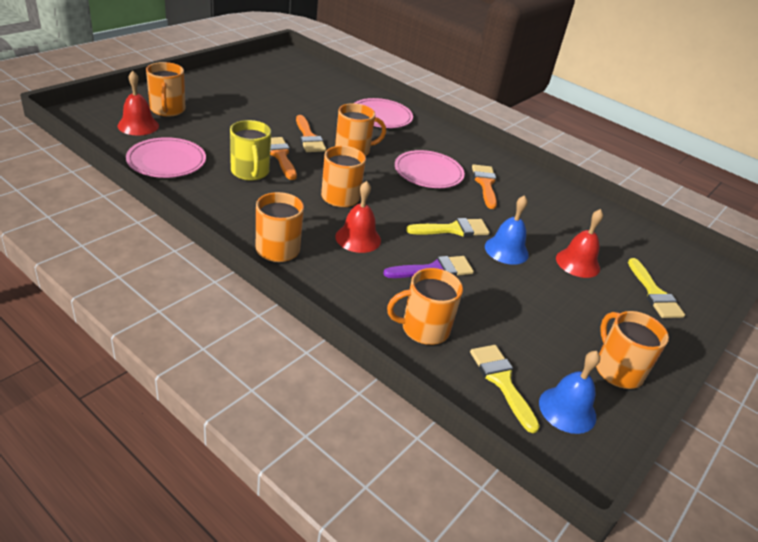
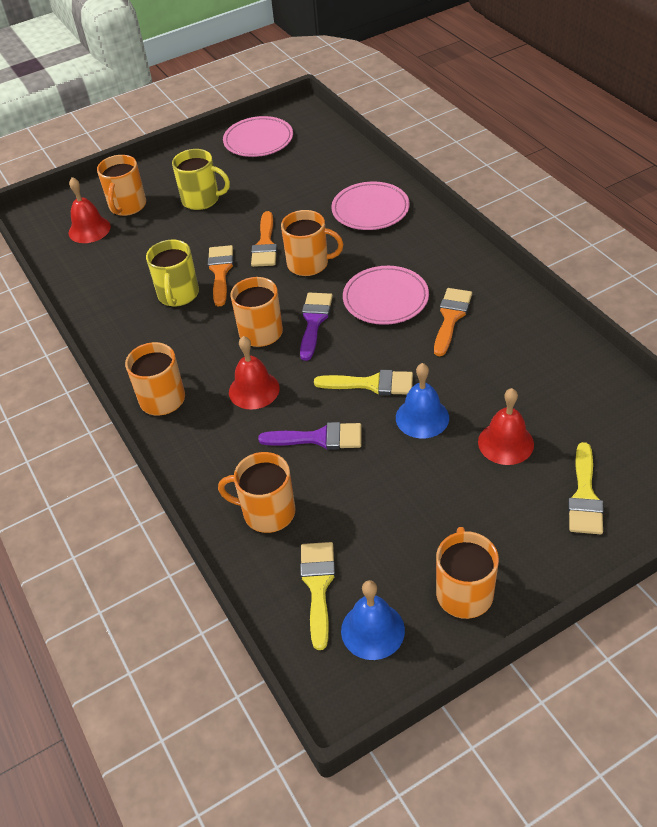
camera: 30 degrees right, 10 degrees up
pink plate [126,137,206,178] -> pink plate moved to [223,116,293,157]
none -> yellow mug [172,149,230,210]
none -> purple brush [300,293,333,361]

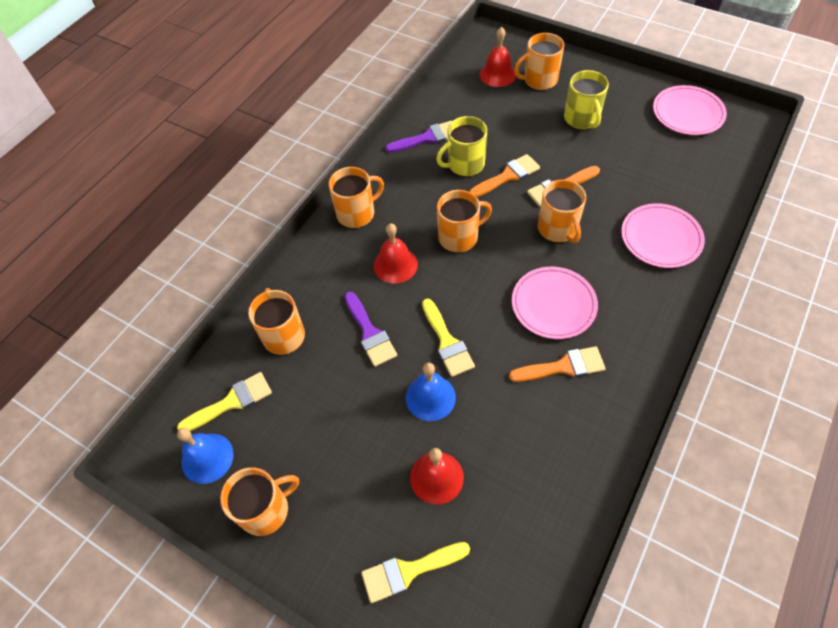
camera: 60 degrees right, 10 degrees up
purple brush [300,293,333,361] -> purple brush moved to [385,121,452,153]

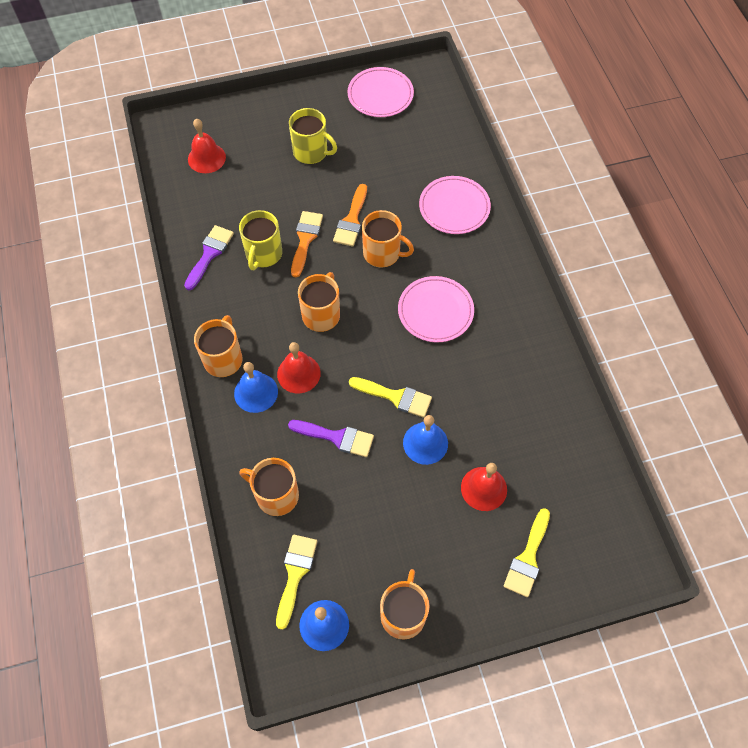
camera: 50 degrees left, 5 degrees up
orange brush [509,346,605,382] -> none
orange mug [514,33,564,90] -> none
none -> blue bell [234,362,278,413]

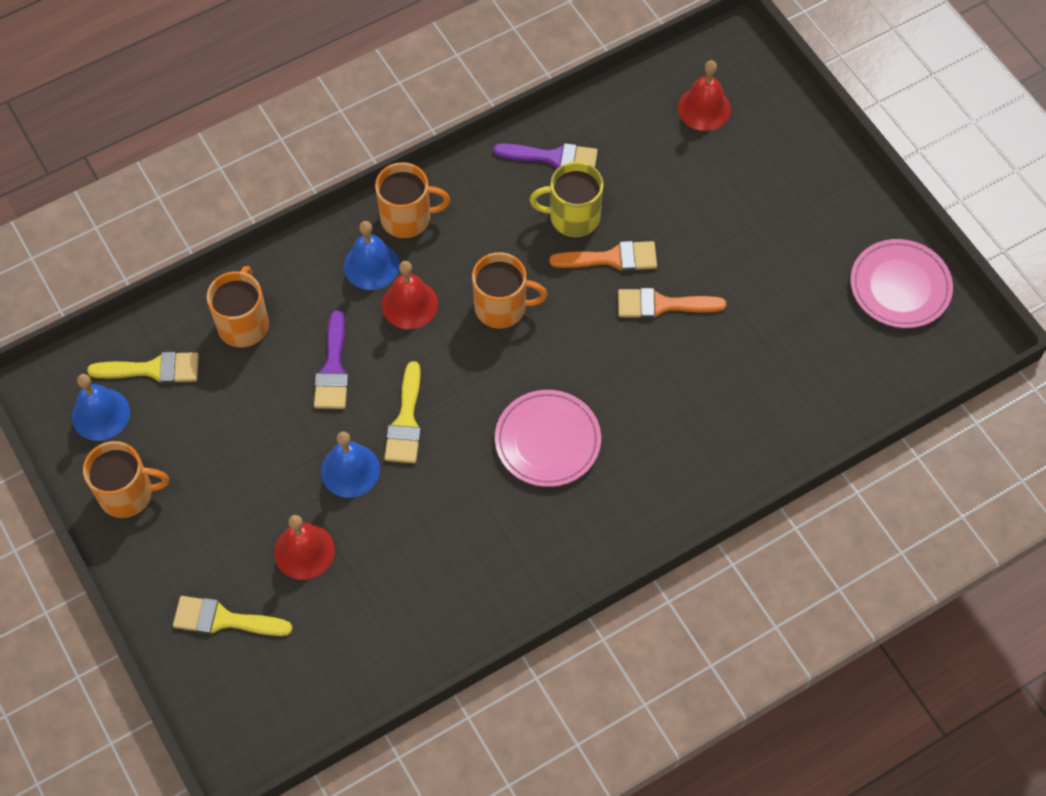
camera: 75 degrees right, 0 degrees up
yellow mug [289,108,337,164] -> none
orange mug [362,210,414,268] -> none
pink plate [419,176,491,234] -> none

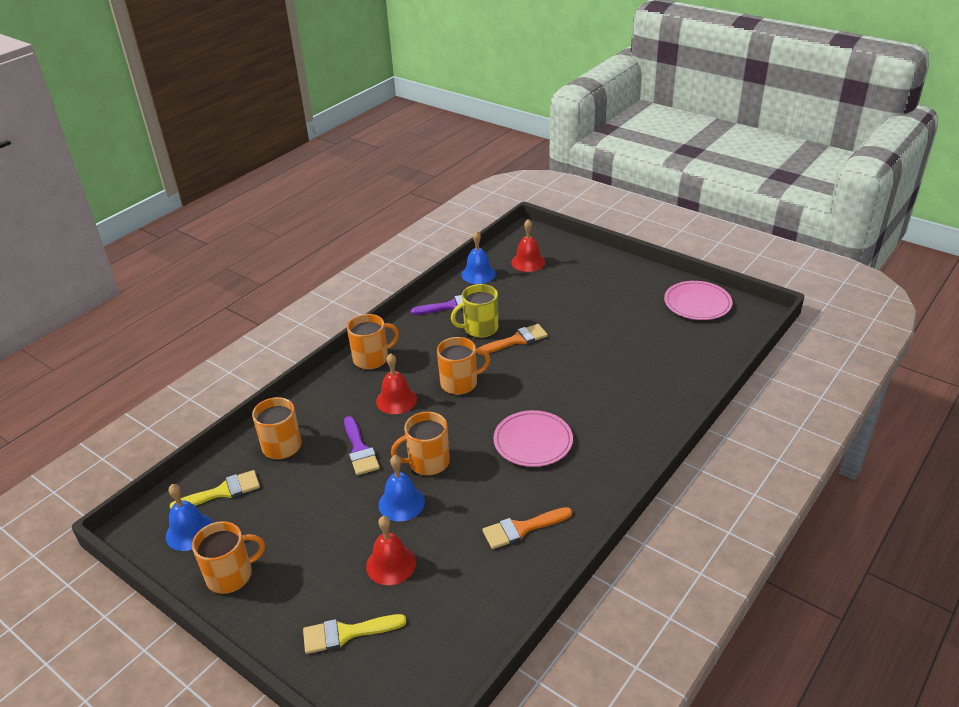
camera: 20 degrees left, 25 degrees down
blue bell [344,221,399,290] -> blue bell moved to [461,230,496,284]
yellow brush [384,361,421,463] -> orange mug [391,412,450,475]
orange brush [618,288,726,319] -> orange brush moved to [482,507,572,549]

